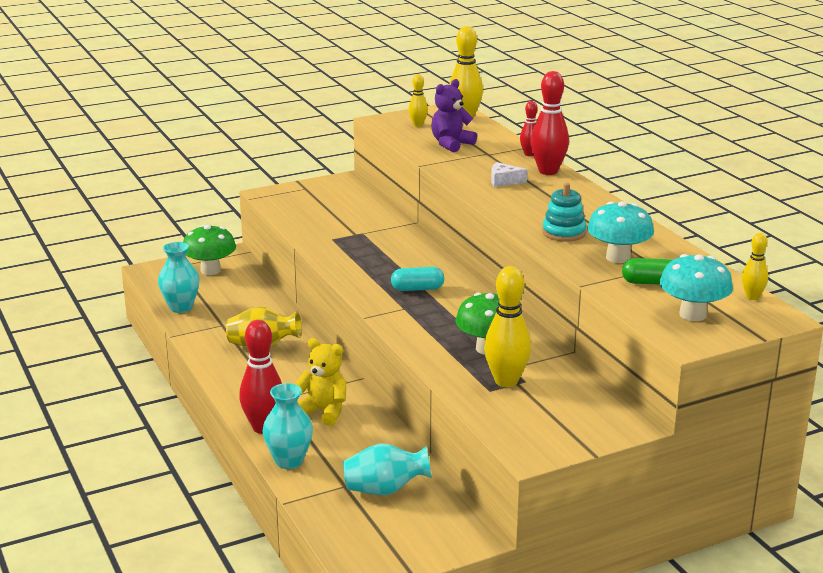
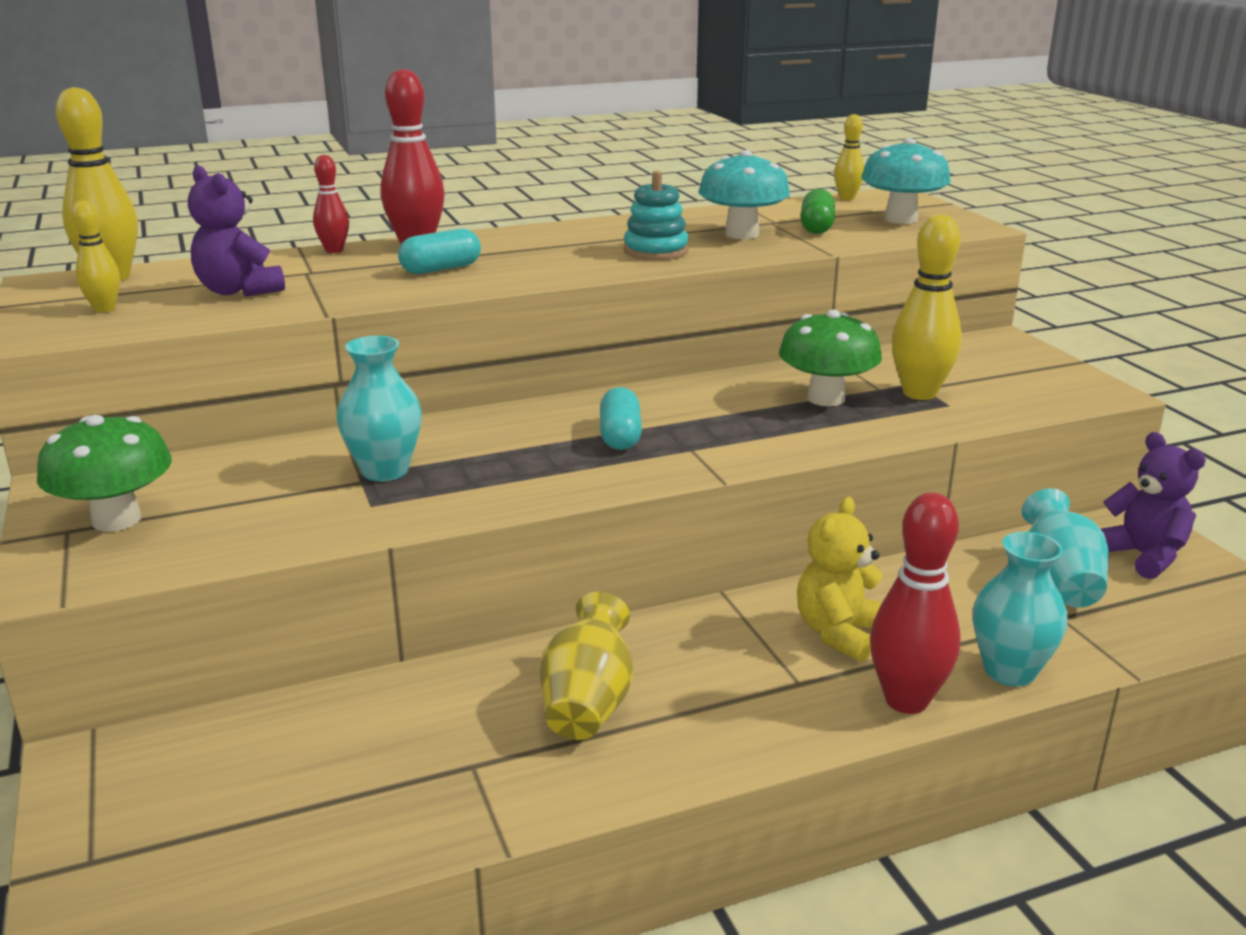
camera: 85 degrees left, 0 degrees up
turquoise vase [158,242,200,313] -> turquoise vase moved to [337,336,422,482]
green mushroom [183,225,236,275] -> green mushroom moved to [37,415,172,532]
white cheese [491,162,527,187] -> turquoise capsule [398,229,481,274]
none -> purple teddy bear [1101,432,1206,579]

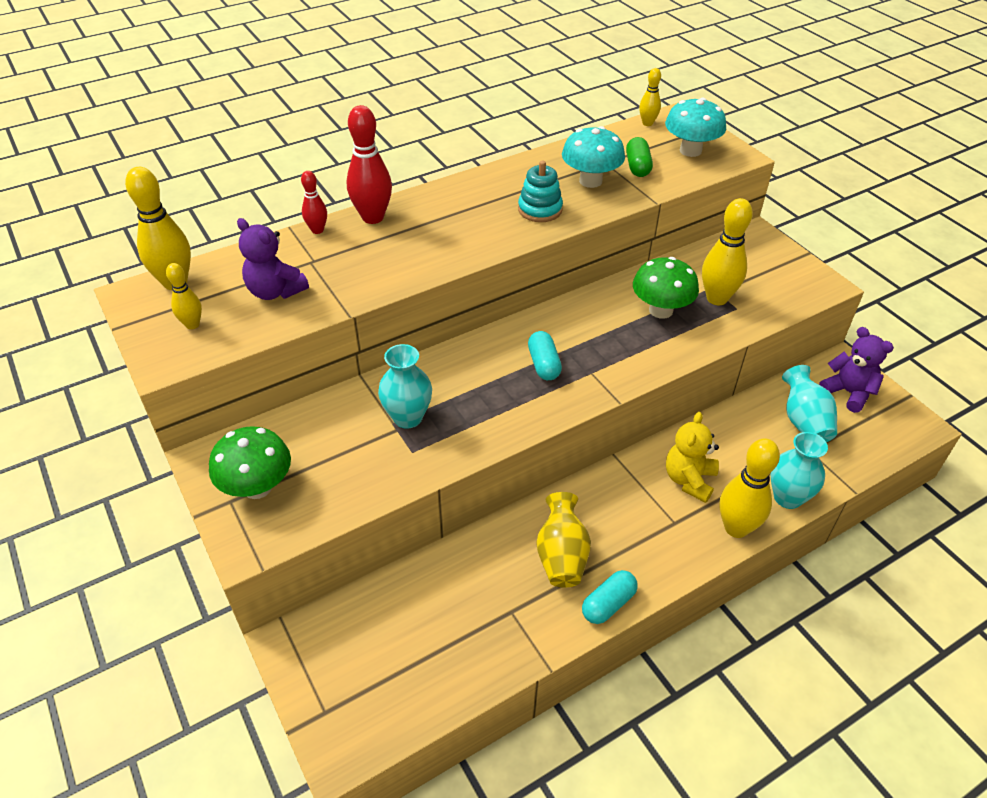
camera: 10 degrees left, 20 degrees up
turquoise capsule [398,229,481,274] -> turquoise capsule moved to [582,570,638,624]
red bowling pin [870,492,961,714] -> yellow bowling pin [719,438,780,538]

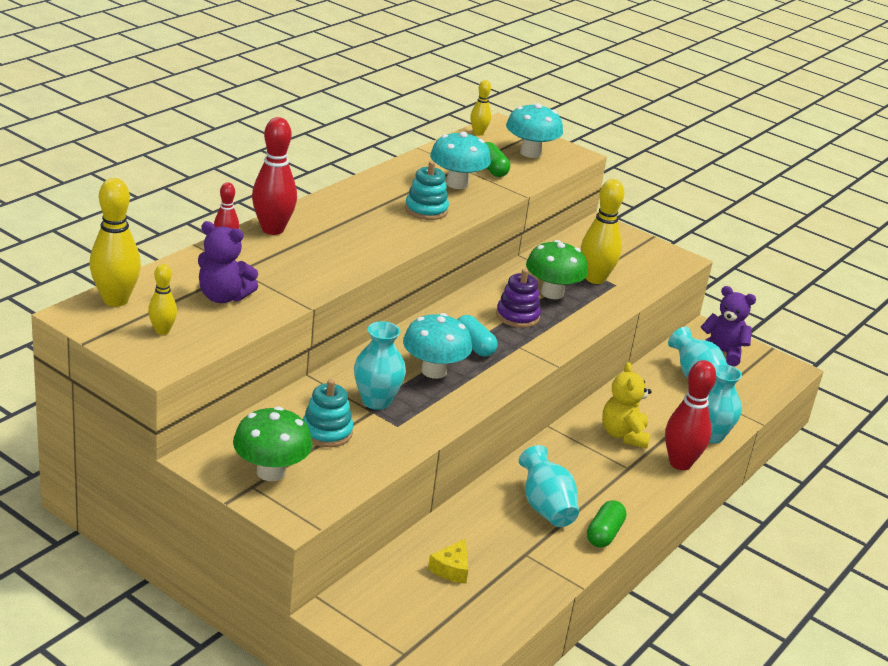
camera: 25 degrees left, 15 degrees down
yellow vase [536,492,591,587] -> turquoise vase [519,445,579,527]
turquoise capsule [582,570,638,624] -> green capsule [587,500,626,548]
yellow bowling pin [719,438,780,538] -> red bowling pin [665,360,716,470]
none -> turquoise stacking toy [303,379,353,447]
none -> turquoise mushroom [403,313,472,379]
none -> yellow cheese [428,539,468,584]
none -> purple stacking toy [496,269,541,328]

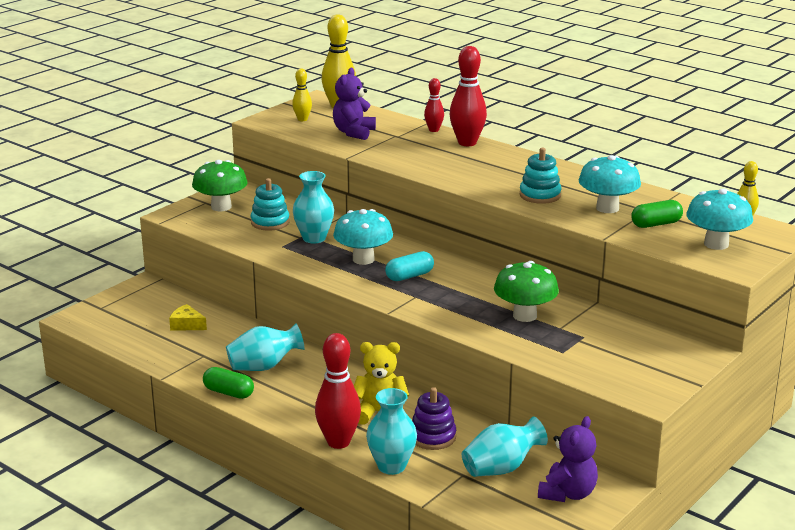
camera: 95 degrees right, 5 degrees down
purple stacking toy [496,269,541,328] -> purple stacking toy moved to [412,387,456,450]
yellow bowling pin [581,179,624,284] -> none

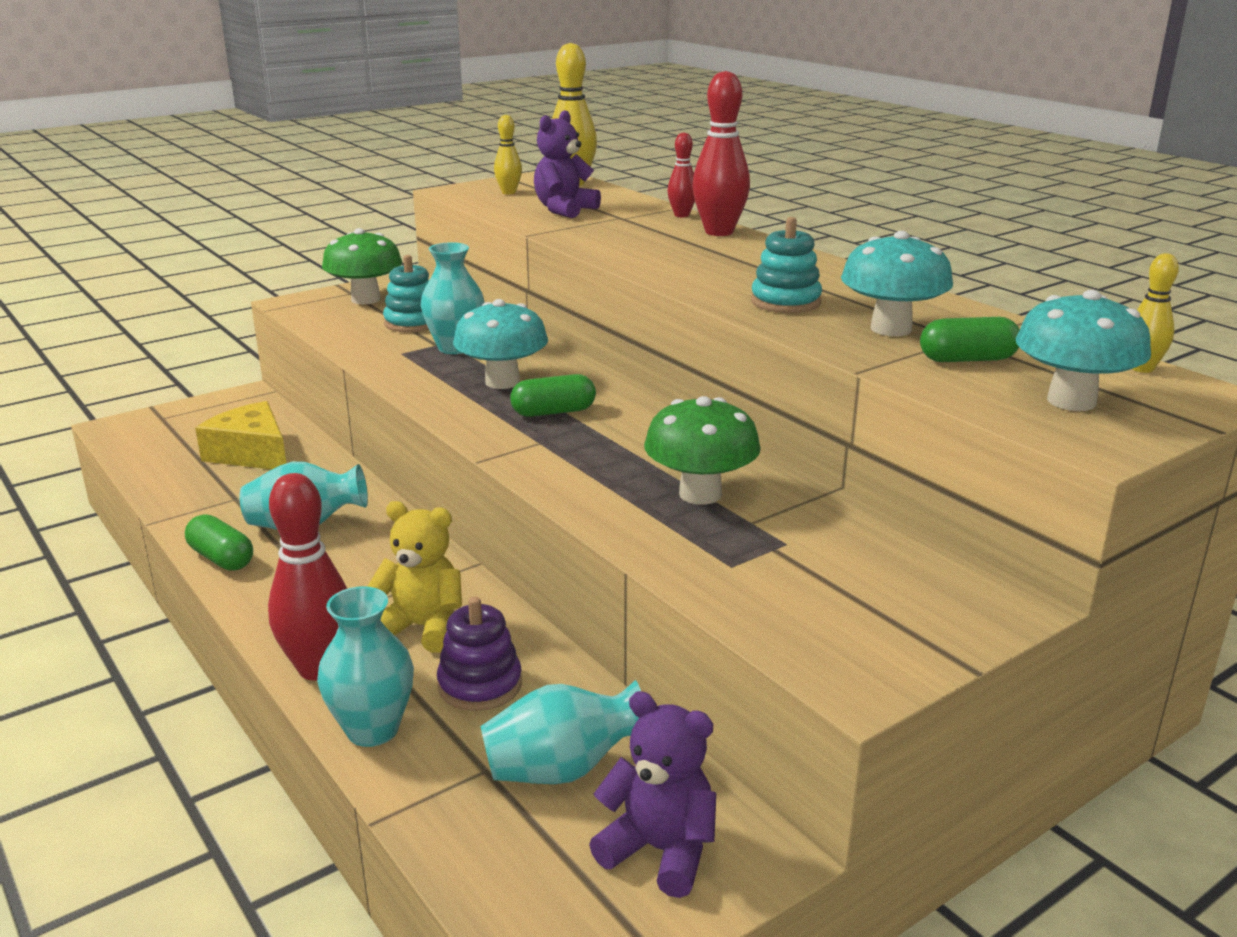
camera: 15 degrees right, 0 degrees up
yellow cheese [169,304,207,331] -> yellow cheese [195,401,286,469], size x1.75
turquoise capsule [385,251,434,281] -> green capsule [510,374,596,417]
purple teddy bear [538,416,598,502] -> purple teddy bear turned 105 degrees counterclockwise [589,691,716,898]

